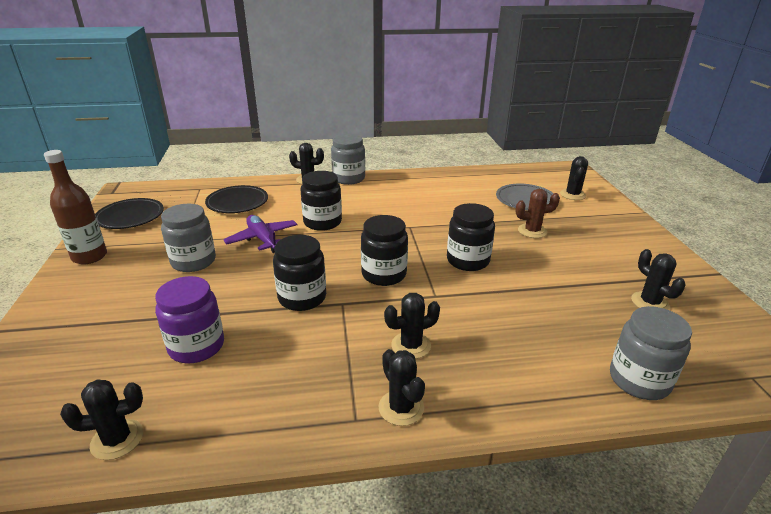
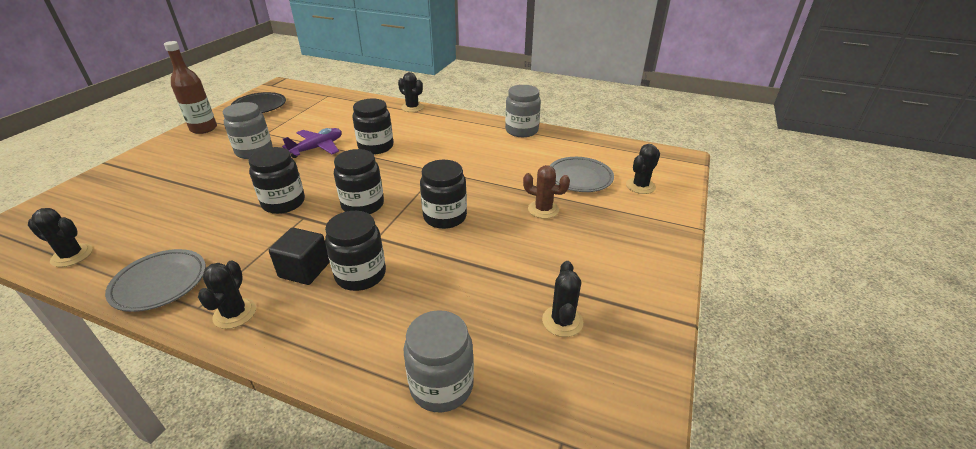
camera: 30 degrees right, 5 degrees up
purple jar [155,276,224,363] -> none
black plate [205,185,268,213] -> none
purple plane [223,215,298,253] -> purple plane turned 45 degrees clockwise [282,128,342,158]
grey jar [331,134,365,185] -> grey jar moved to [505,85,541,137]
black cactus [384,293,440,359] -> black cube [269,228,330,285]
none -> grey plate [105,249,206,312]
none -> black jar [325,211,386,291]

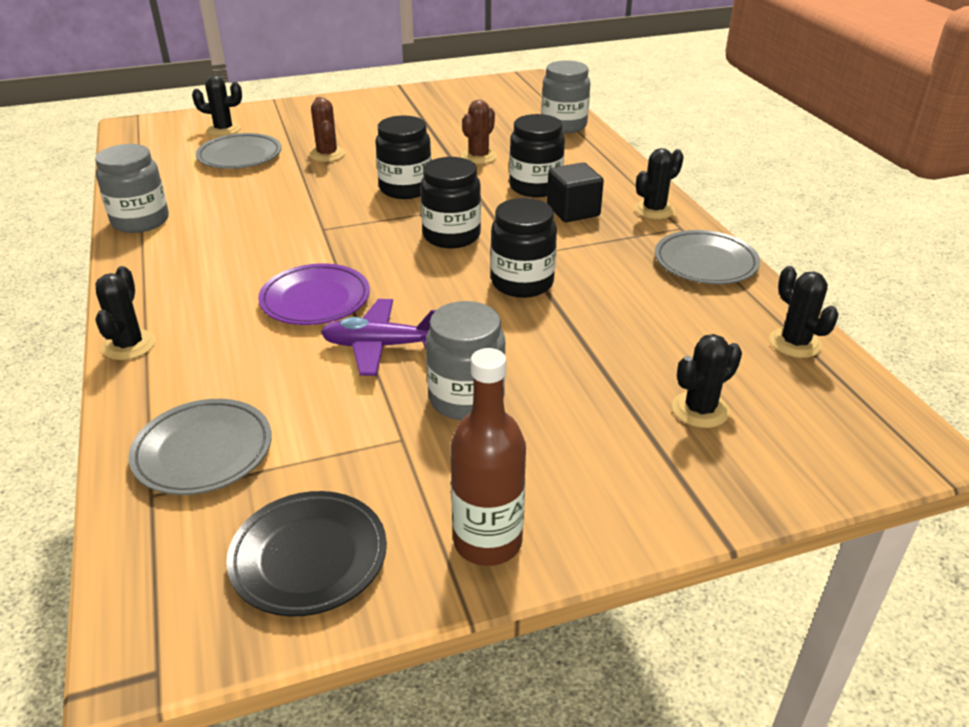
camera: 130 degrees left, 0 degrees up
black jar [352,99,393,154] -> purple plate [258,263,370,325]
black cactus [542,261,583,337] -> black cactus moved to [672,334,742,428]
none -> grey plate [129,399,272,495]
none -> brown cactus [461,100,497,164]

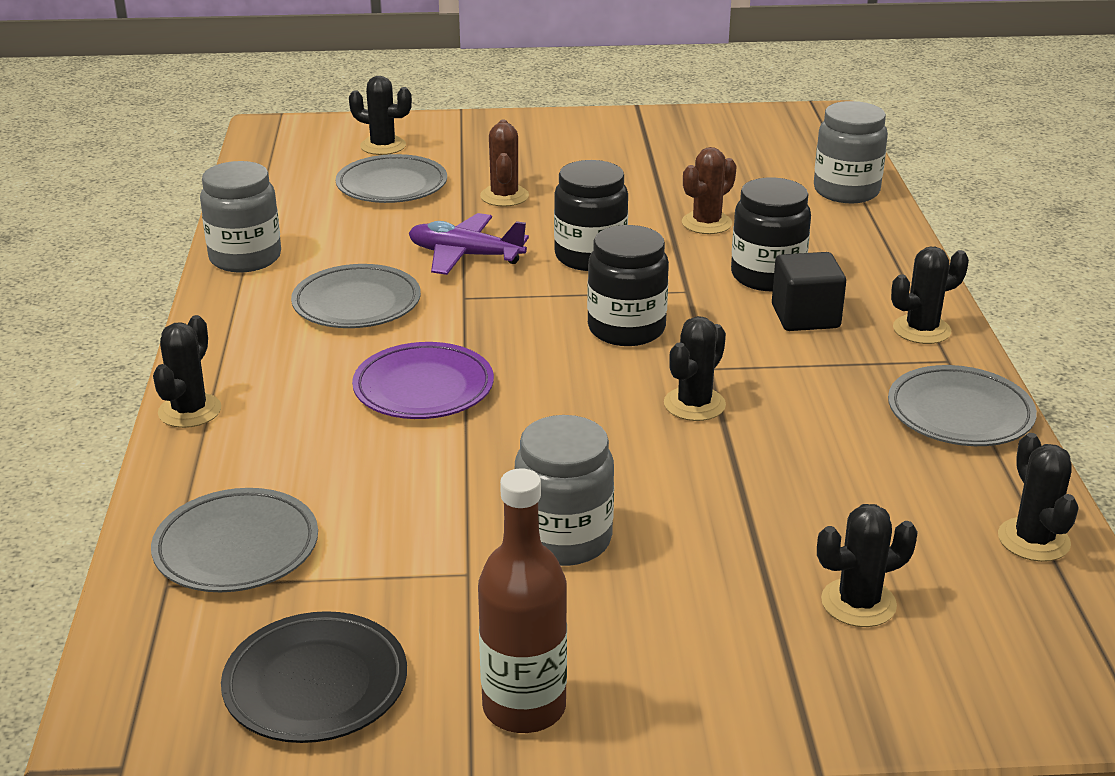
camera: 15 degrees right, 5 degrees down
purple plane [321,299,436,376] -> purple plane moved to [409,213,529,275]
black jar [490,198,557,298] -> black cactus [664,316,726,421]
none -> grey plate [291,264,421,328]

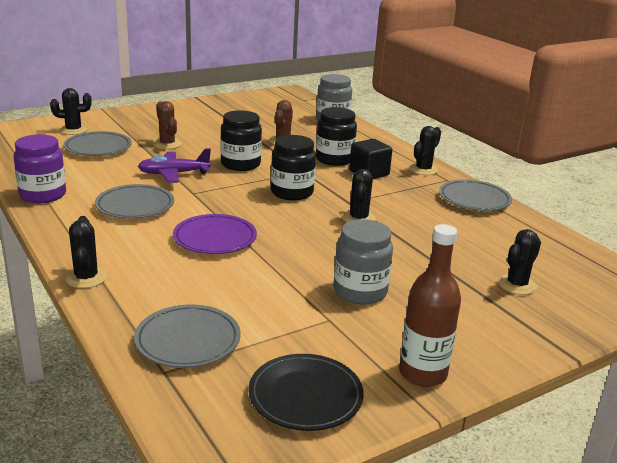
camera: 30 degrees left, 5 degrees down
grey jar [200,161,281,272] -> purple jar [13,134,66,203]
black cactus [998,433,1079,562] -> none

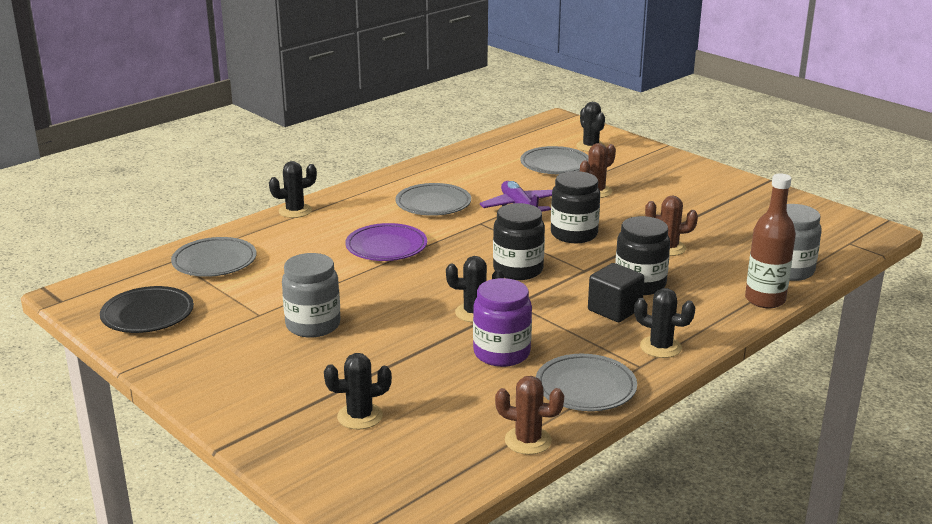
camera: 80 degrees right, 0 degrees up
purple jar [13,134,66,203] -> purple jar moved to [473,278,532,367]
brown bottle [399,224,461,387] -> brown bottle moved to [745,173,796,308]
black cactus [498,229,541,295] -> black cactus turned 45 degrees counterclockwise [324,353,392,430]
none -> brown cactus [495,376,564,455]

